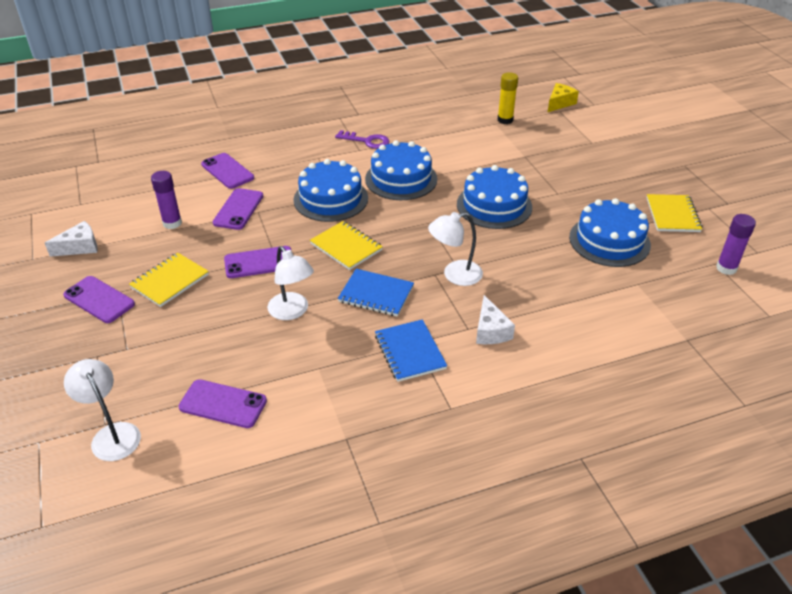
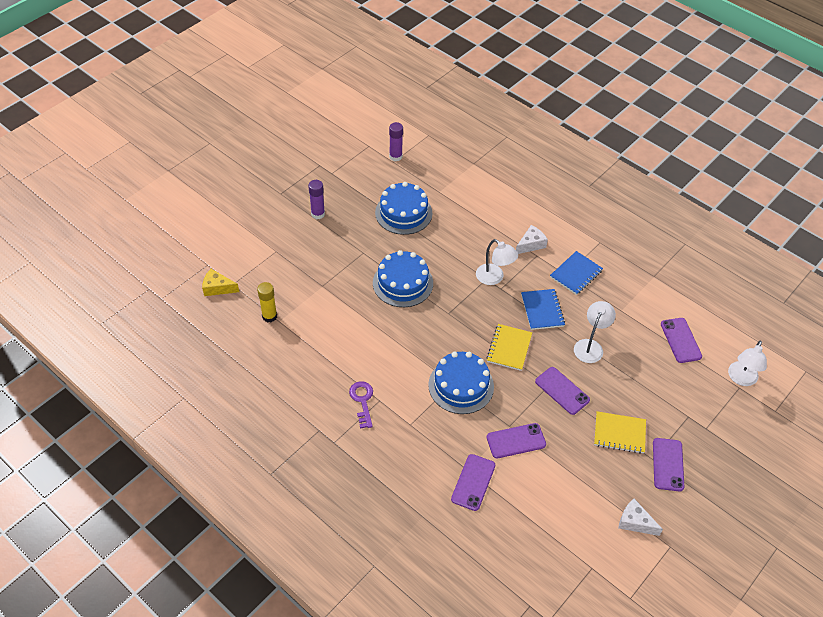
camera: 120 degrees left, 10 degrees up
purple glue stick [151,171,182,229] -> purple glue stick moved to [308,180,325,219]
blue cake [365,140,437,200] -> none
yellow notebook [646,194,703,232] -> none

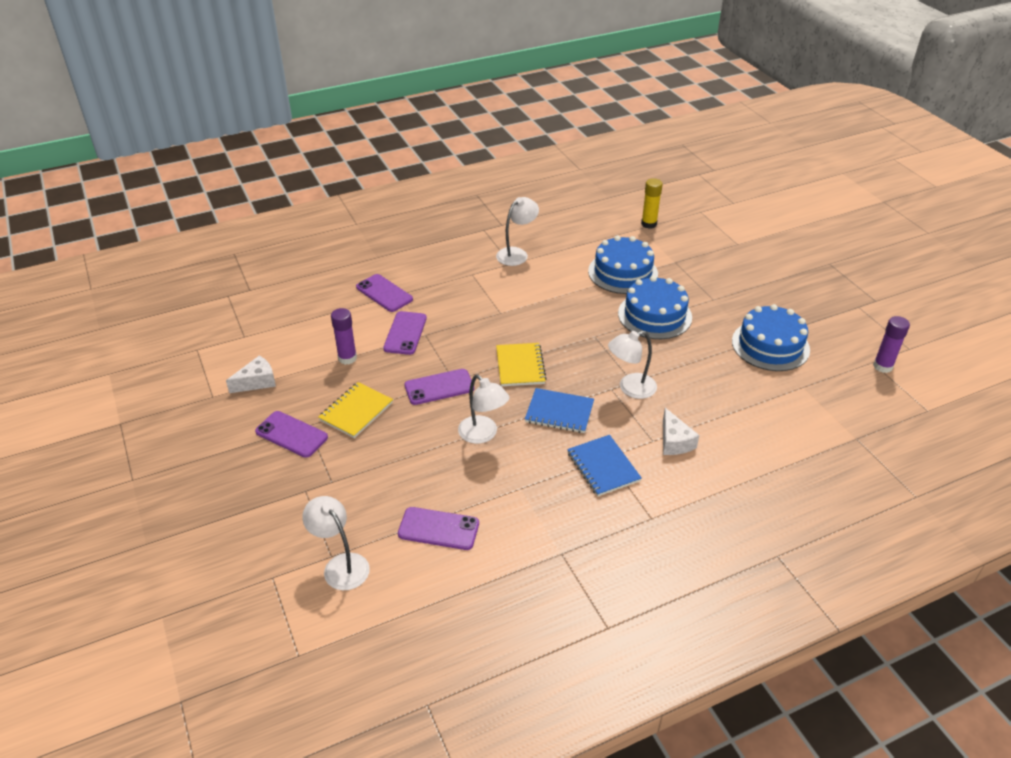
camera: 115 degrees right, 10 degrees down
yellow cheese [202,269,239,296] -> none
purple glue stick [308,180,325,219] -> purple glue stick moved to [331,308,357,365]
purple key [349,381,373,429] -> white lamp [496,197,539,266]
blue cake [428,352,494,414] -> blue cake moved to [588,235,658,294]
yellow notebook [486,324,532,371] -> yellow notebook turned 45 degrees clockwise [496,343,547,386]

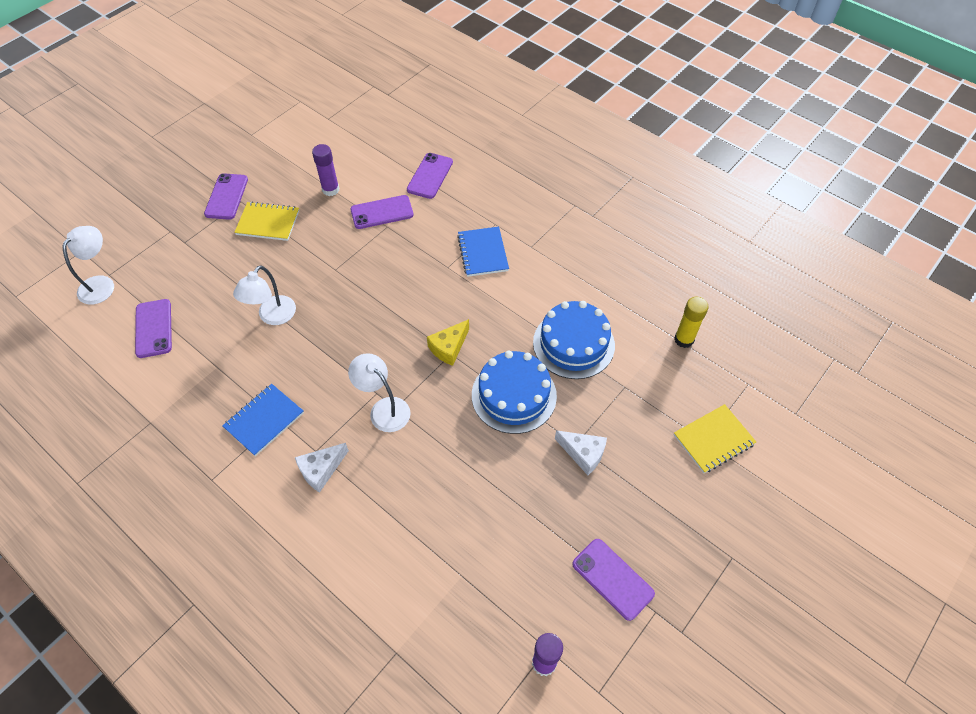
camera: 65 degrees right, 15 degrees up
white cheese [226,355,276,393] -> white cheese moved to [555,430,607,475]
purple phone [404,369,474,405] -> purple phone moved to [572,539,655,621]
white lamp [496,197,539,266] -> none
yellow notebook [496,343,547,386] -> yellow notebook moved to [674,404,756,473]
blue notebook [525,388,594,433] -> blue notebook moved to [457,227,509,277]
blue cake [732,304,810,371] -> none
none -> yellow cheese [427,319,469,366]

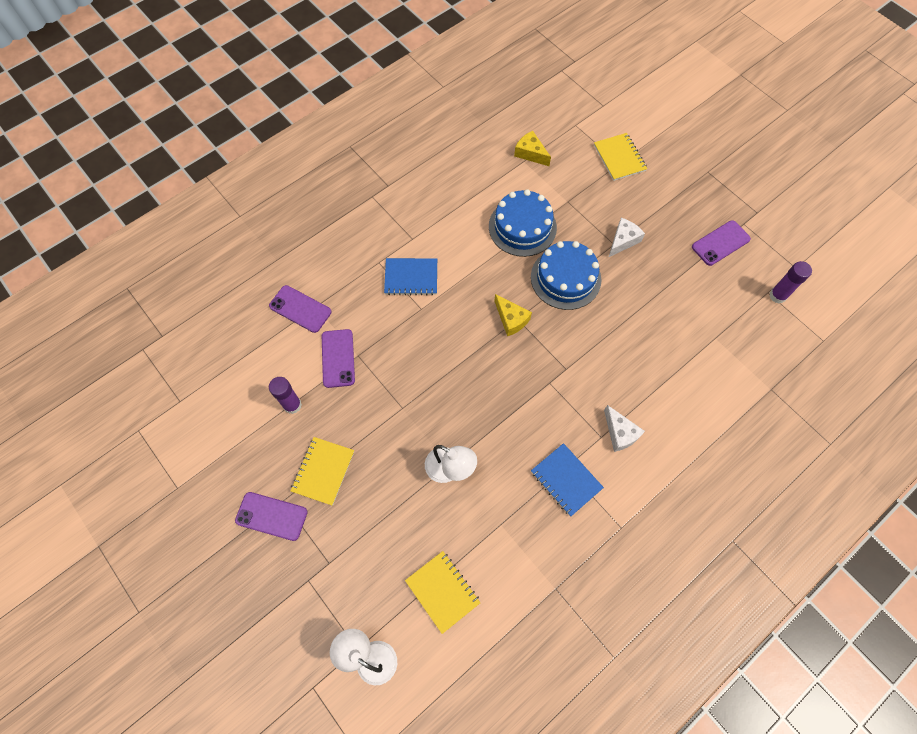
camera: 80 degrees left, 10 degrees up
purple phone [135,299,172,358] -> yellow notebook [405,551,480,634]
white lamp [348,353,411,432] -> none
yellow glue stick [674,297,709,348] -> yellow cheese [514,131,551,166]

